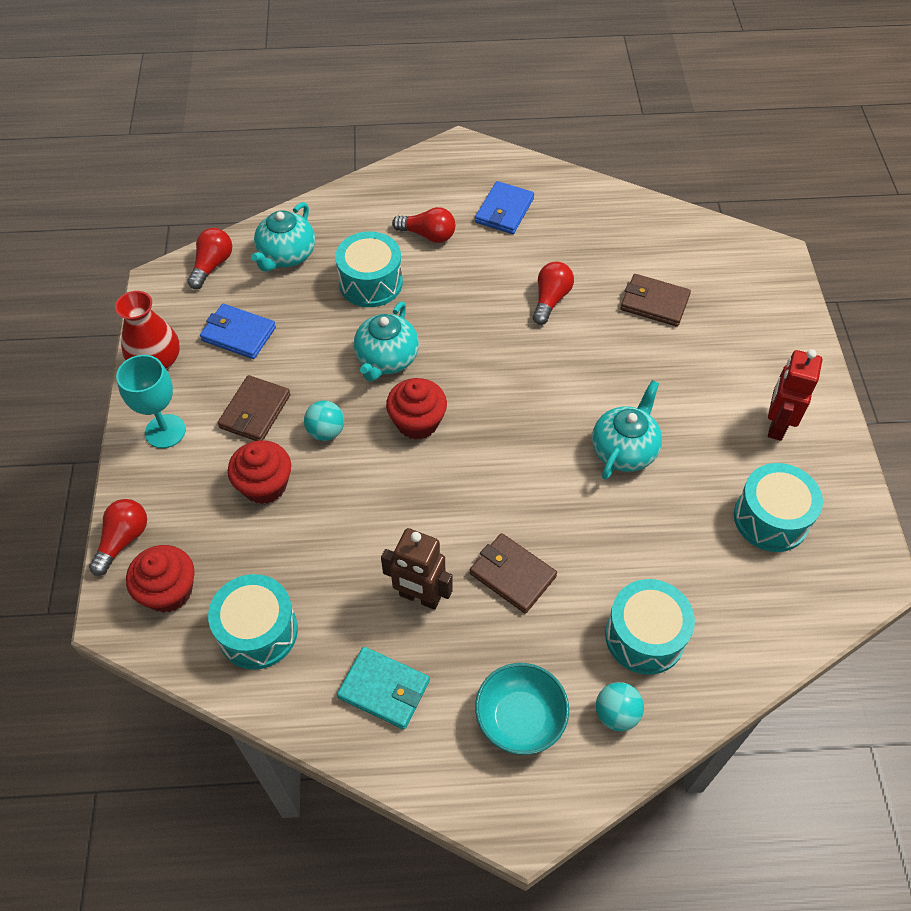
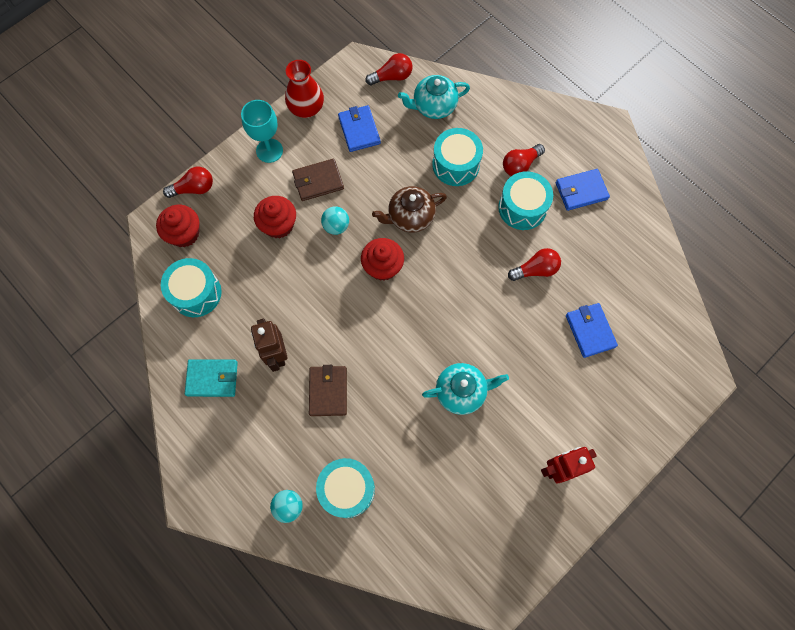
camera: 50 degrees right, 15 degrees up
turquoise wallet [337,647,430,729] -> turquoise wallet turned 75 degrees counterclockwise [185,359,238,397]
turquoise teapot [354,301,419,382] -> brown teapot [372,186,447,233]
red light bulb [392,207,455,243] -> red light bulb turned 75 degrees clockwise [503,144,545,176]
turquoise bowl [475,663,569,755] -> none
brown wallet [621,274,691,327] -> blue wallet [566,303,618,358]
turquoise drum [734,463,823,552] -> turquoise drum moved to [498,171,553,230]

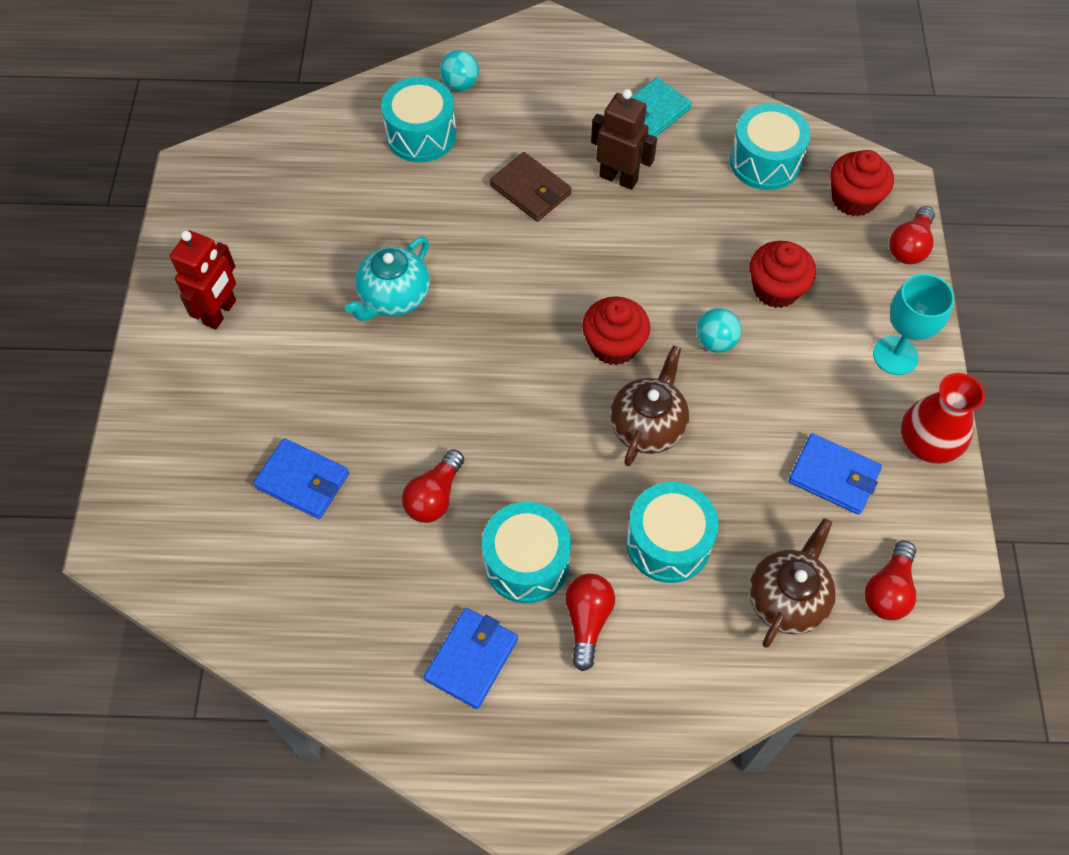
camera: 135 degrees right, 10 degrees down
brown wallet [292,159,344,201] -> none
turquoise teapot [398,75,470,119] -> brown teapot [749,518,836,648]

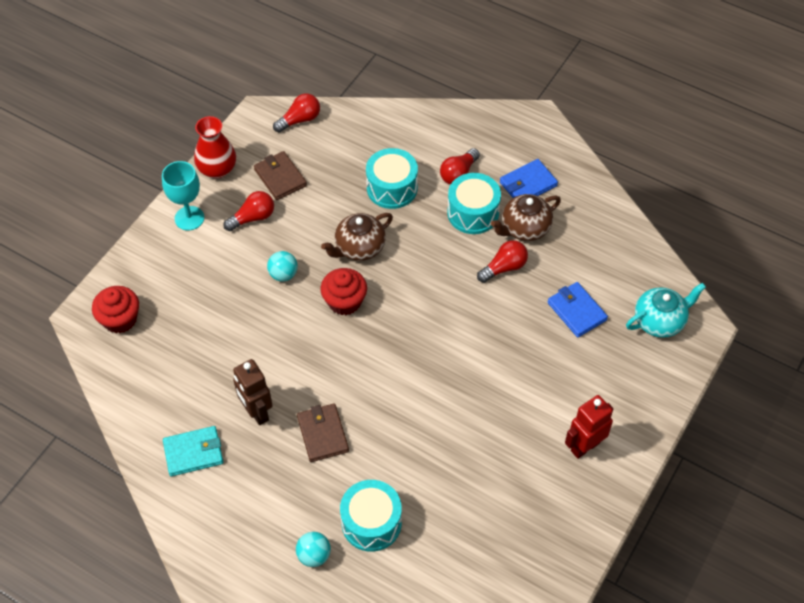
camera: 150 degrees left, 5 degrees down
turquoise teapot [345,237,430,321] -> turquoise teapot moved to [626,283,706,338]
turquoise drum [730,103,811,190] -> none
brown teapot [749,518,836,648] -> brown teapot moved to [491,194,561,241]
red cupcake [750,241,816,308] -> none
blue wallet [788,433,882,515] -> brown wallet [254,151,307,200]
red light bulb [889,206,935,264] -> red light bulb moved to [223,191,274,231]

